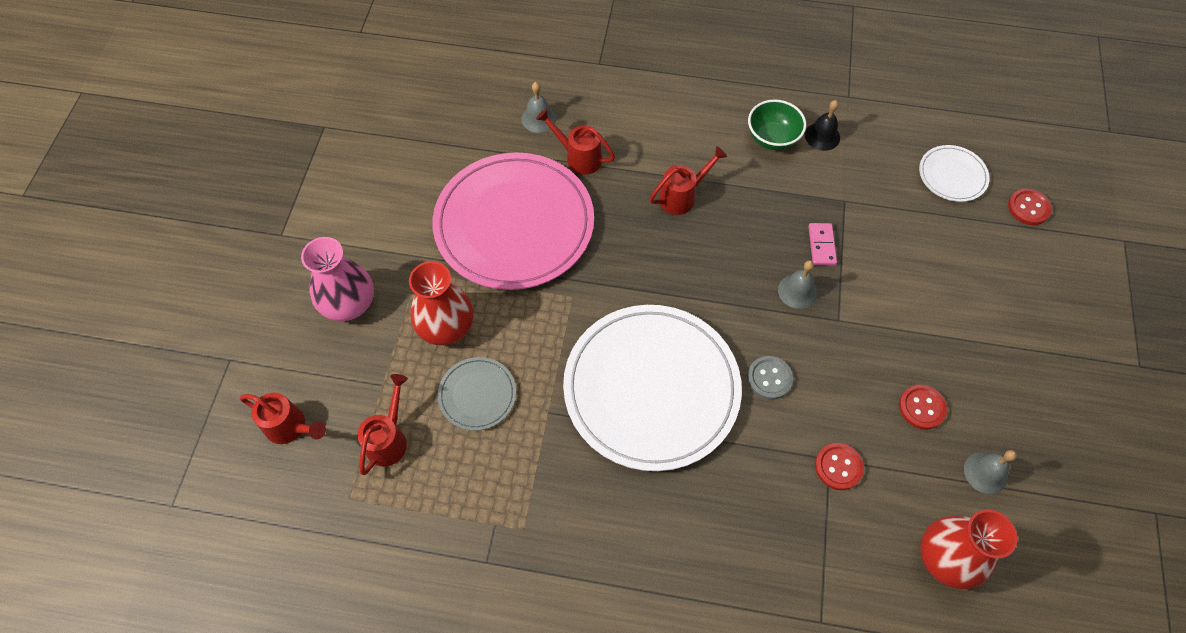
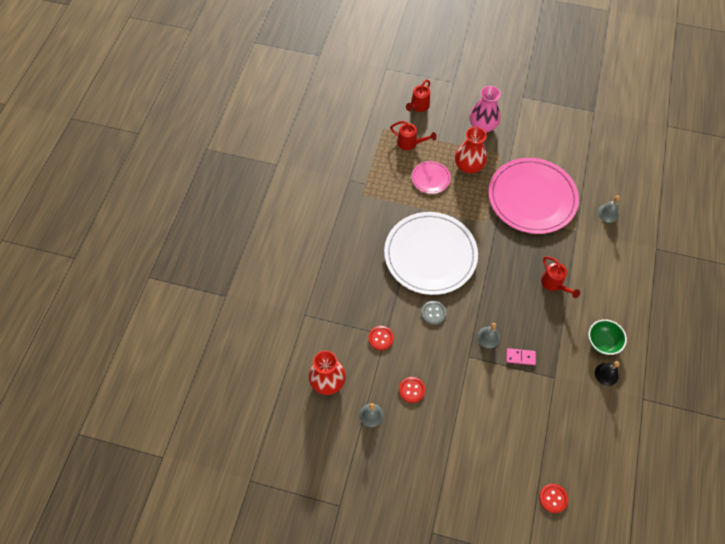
camera: 95 degrees right, 0 degrees up
grey plate [437,357,516,431] -> pink plate [412,161,451,194]
red watering can [536,109,615,175] -> none
white plate [919,145,990,202] -> none

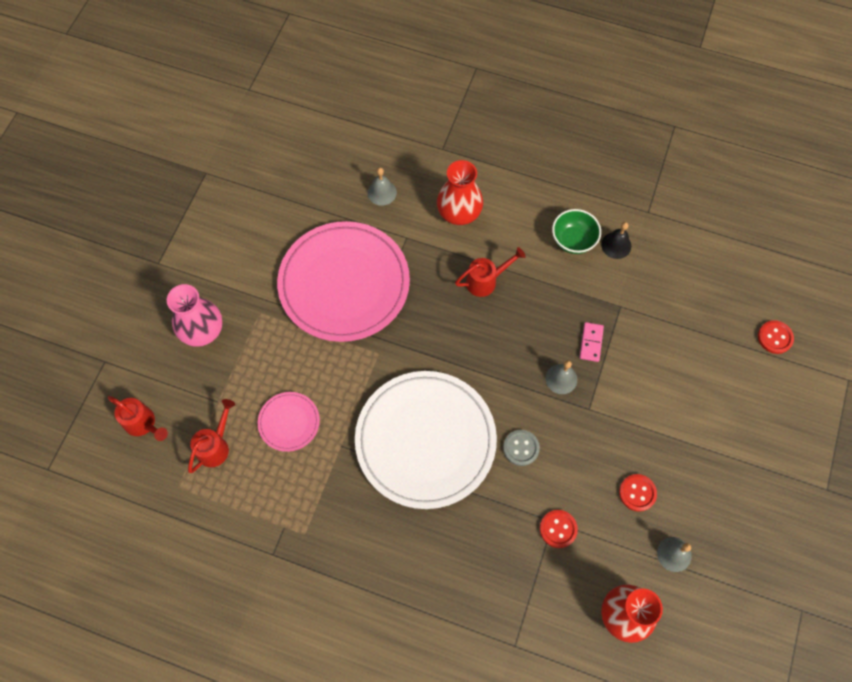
camera: 85 degrees left, 5 degrees up
red vase [455,127,487,174] -> red vase moved to [437,160,483,225]

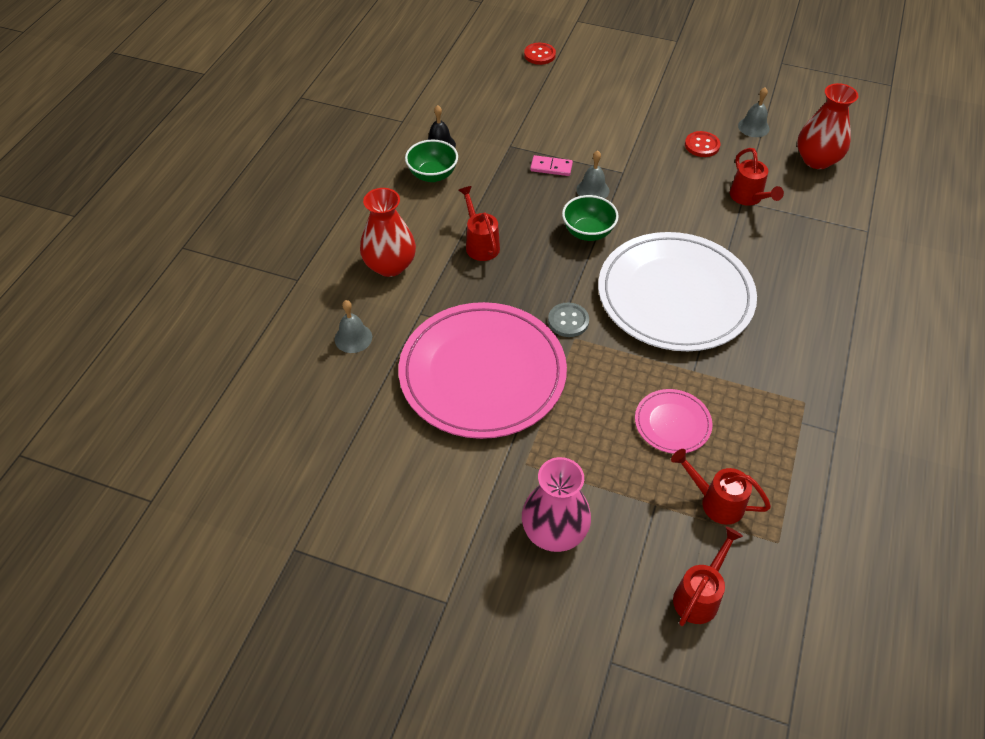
camera: 90 degrees left, 15 degrees down
grey button [503,430,540,466] -> grey button moved to [548,302,589,337]
red button [540,510,578,548] -> red watering can [730,148,784,206]
none -> green bowl [562,195,619,241]

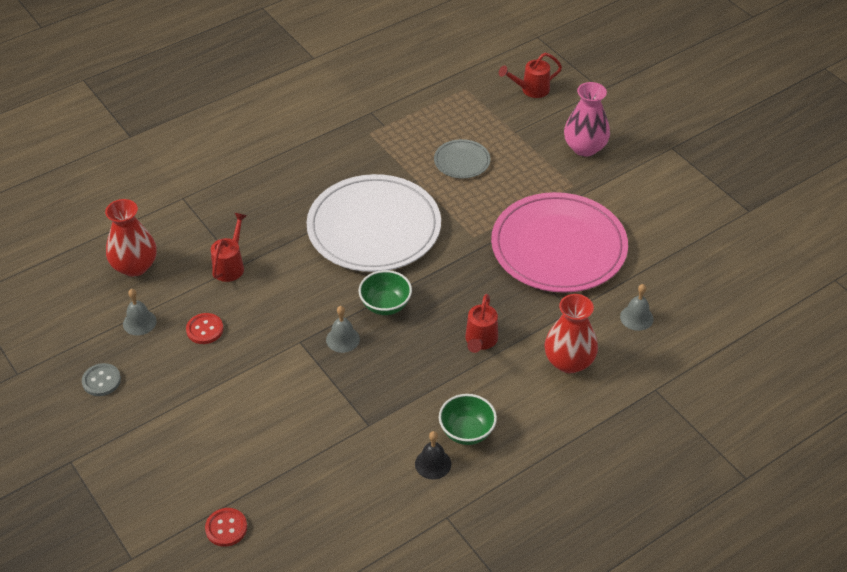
camera: 145 degrees left, 5 degrees down
pink domino [530,155,573,176] -> none
grey button [548,302,589,337] -> grey button moved to [82,363,121,396]
pink plate [635,389,713,454] -> grey plate [434,139,490,178]
red watering can [671,449,771,525] -> none

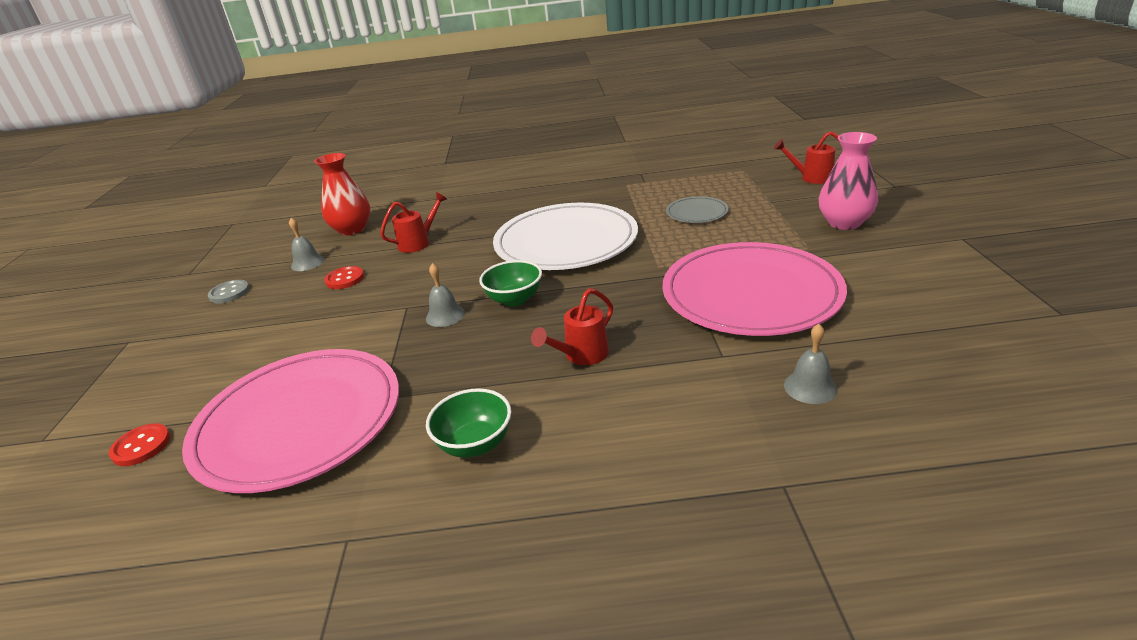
camera: 35 degrees right, 15 degrees down
black bell [415,431,451,479] -> none
red vase [544,294,598,373] -> none
none -> pink plate [182,349,399,493]

